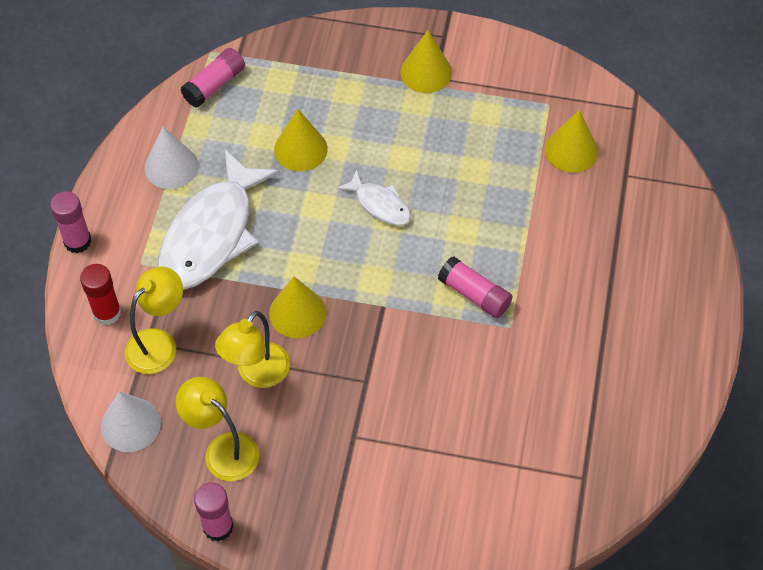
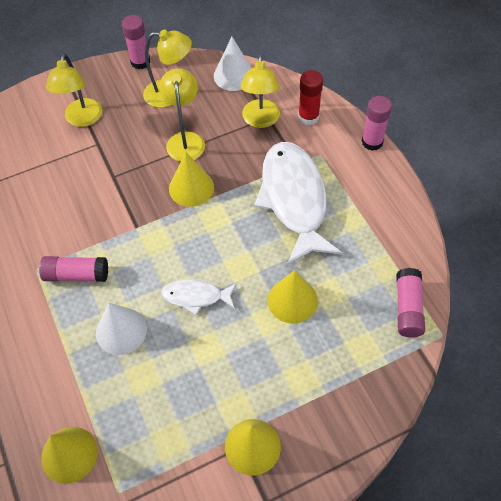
camera: 145 degrees right, 0 degrees up
white cone [145,127,199,189] -> white cone moved to [96,303,147,355]
none -> yellow lamp [46,53,102,127]

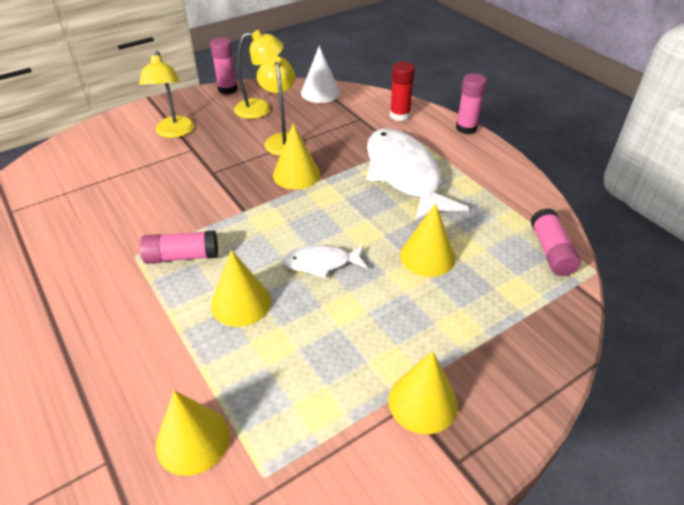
camera: 10 degrees left, 15 degrees down
white cone [96,303,147,355] -> yellow cone [211,250,271,327]
yellow lamp [241,54,280,128] -> none

